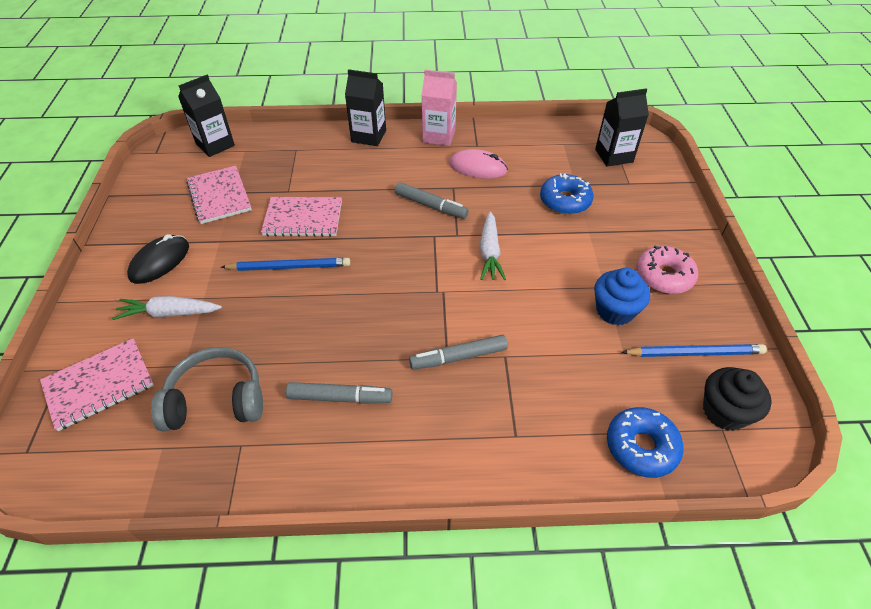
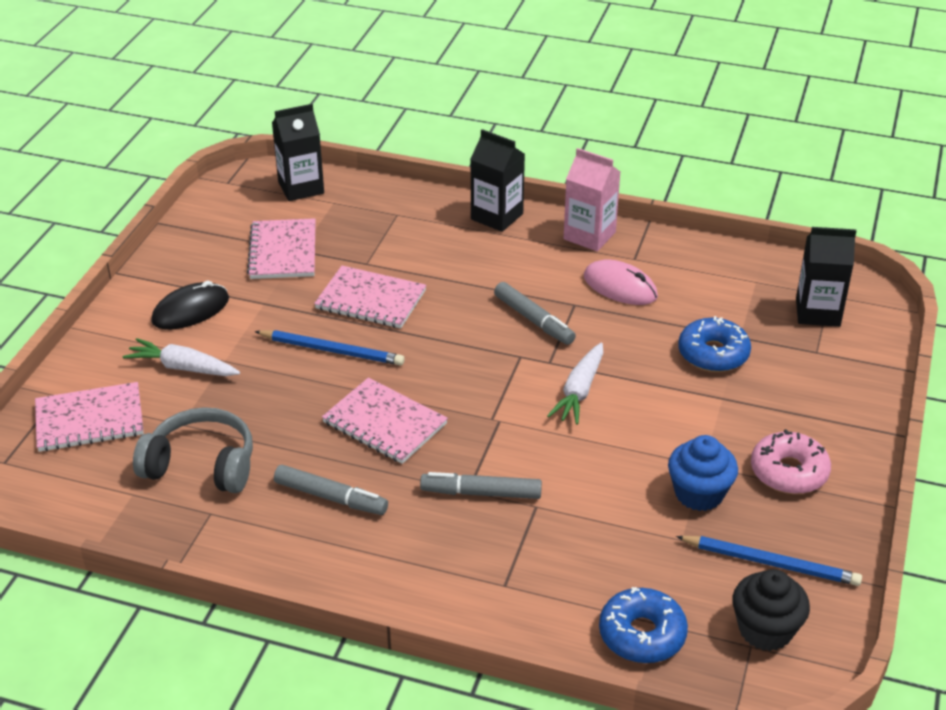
camera: 20 degrees right, 10 degrees down
none -> pink notebook [322,378,448,464]

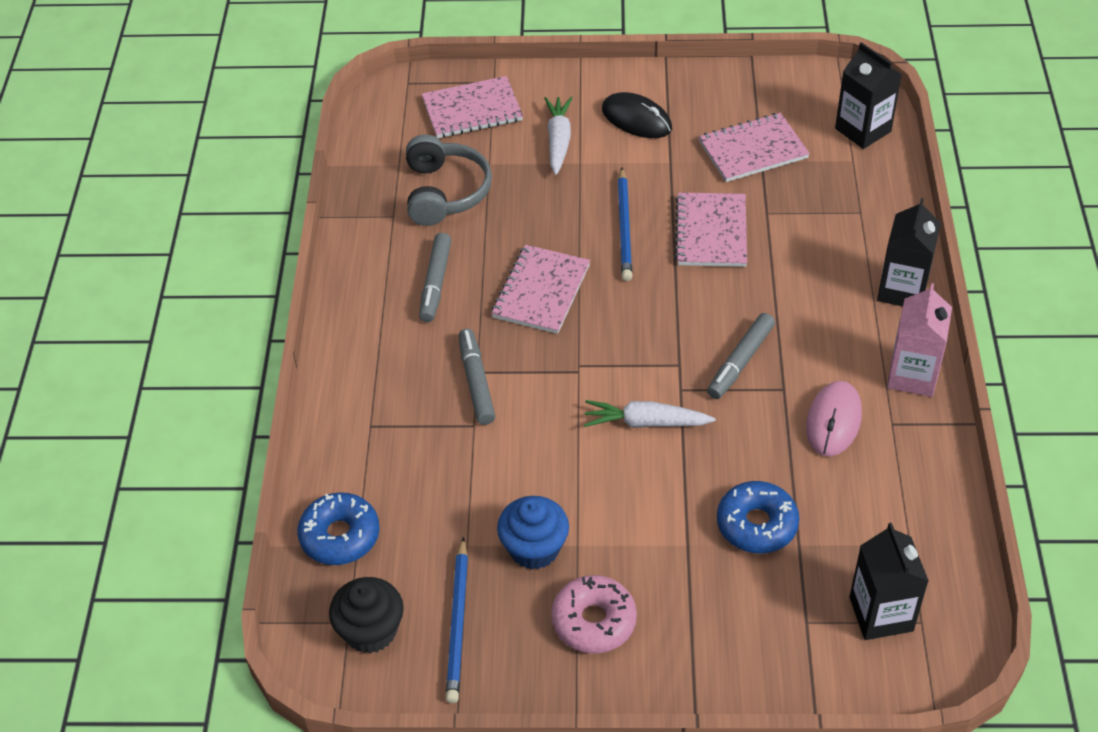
camera: 75 degrees right, 10 degrees up
pink notebook [35,382,144,452] -> pink notebook turned 75 degrees counterclockwise [422,76,523,138]

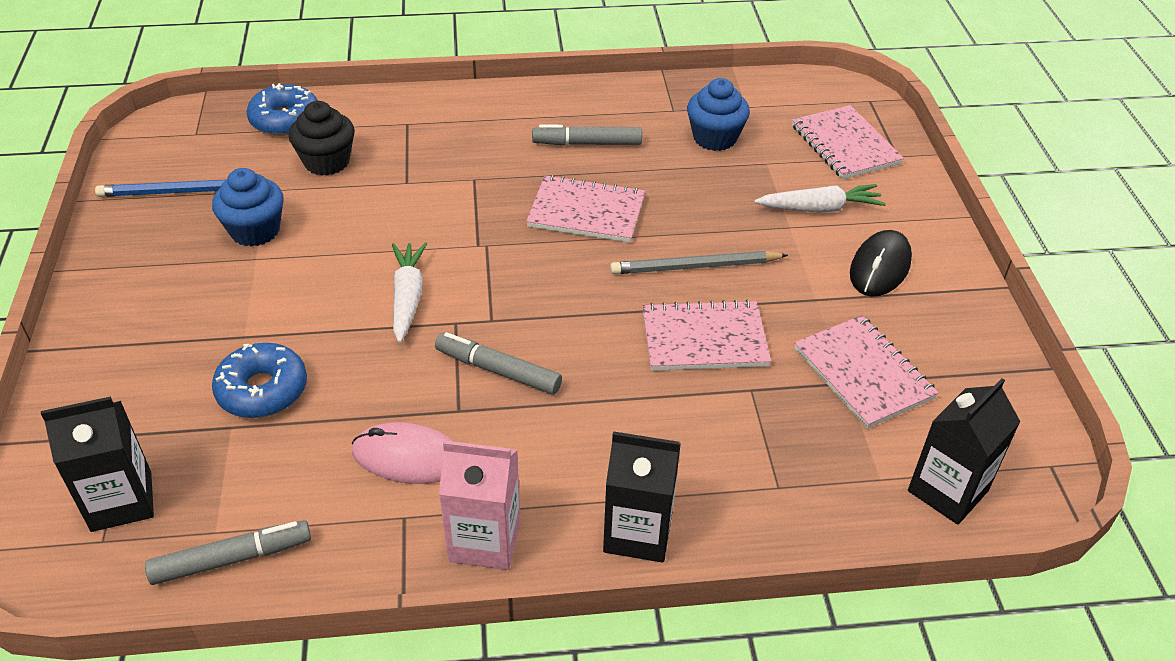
camera: 80 degrees right, 5 degrees down
black cupcake [329,577,404,654] -> black cupcake moved to [289,101,355,176]
grey headphones [406,135,492,226] -> blue cupcake [687,78,750,151]
grey marker [458,329,495,425] -> grey marker moved to [145,520,311,585]
pink donut [551,575,637,654] -> none
blue pencil [618,167,633,281] -> grey pencil [610,251,788,274]

